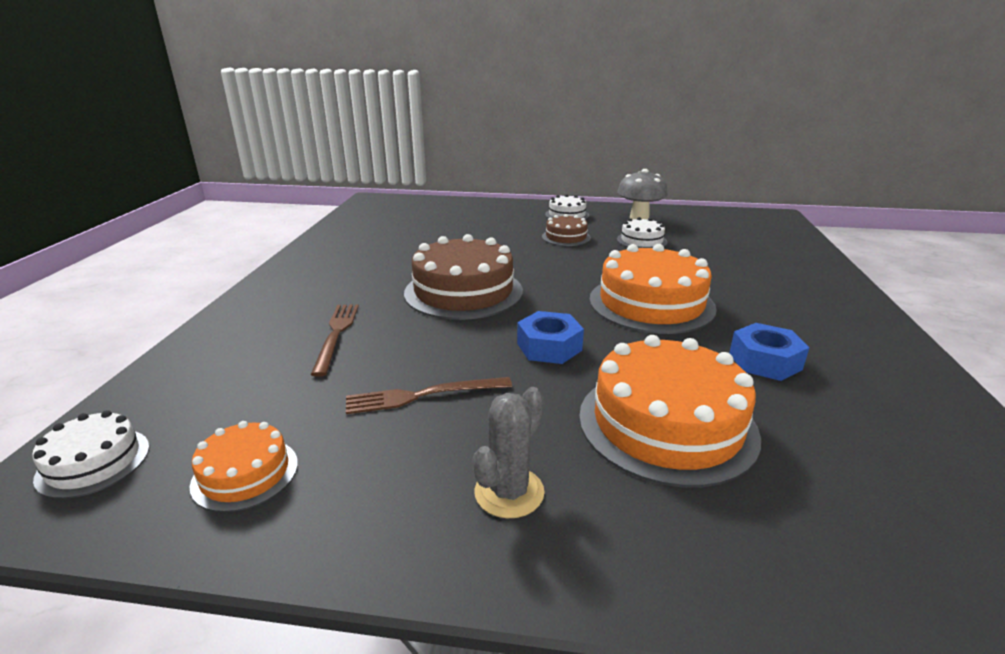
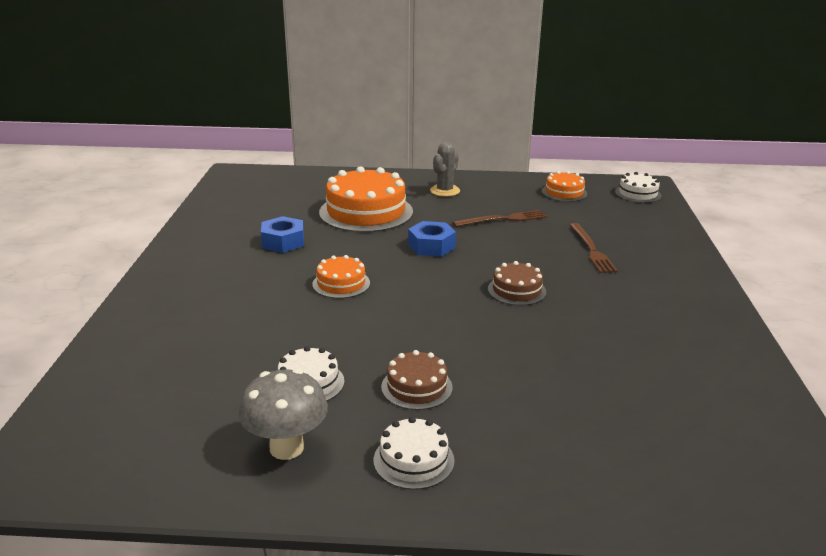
camera: 175 degrees right, 0 degrees up
brown cake [404,234,523,320] -> brown cake [488,261,546,306], size x0.51
orange cake [589,244,717,334] -> orange cake [312,255,370,298], size x0.51

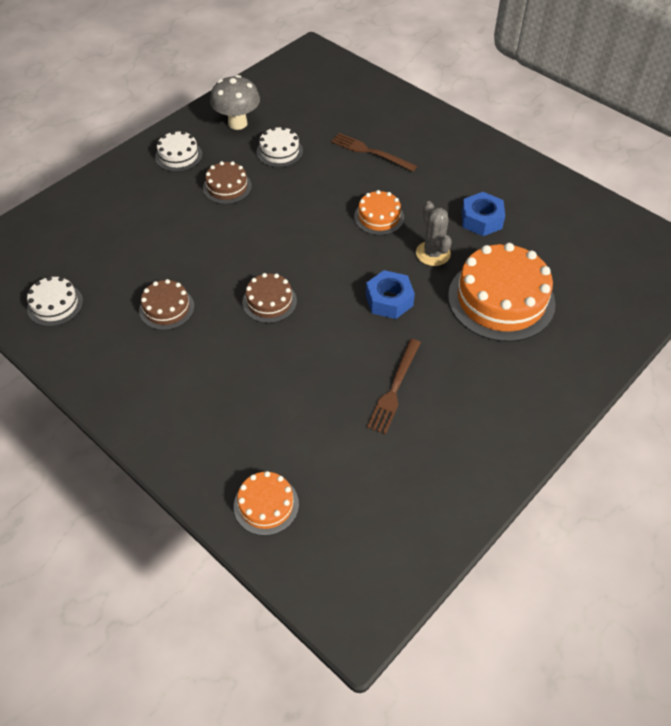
camera: 130 degrees right, 25 degrees up
grey cactus [430,142,460,197] -> grey cactus moved to [416,201,452,266]
orange cake [542,171,587,202] -> orange cake moved to [234,471,299,536]
brown fork [570,223,618,273] -> brown fork moved to [331,133,417,172]
white cake [615,172,662,203] -> white cake moved to [27,276,83,326]
none -> brown cake [139,279,194,330]

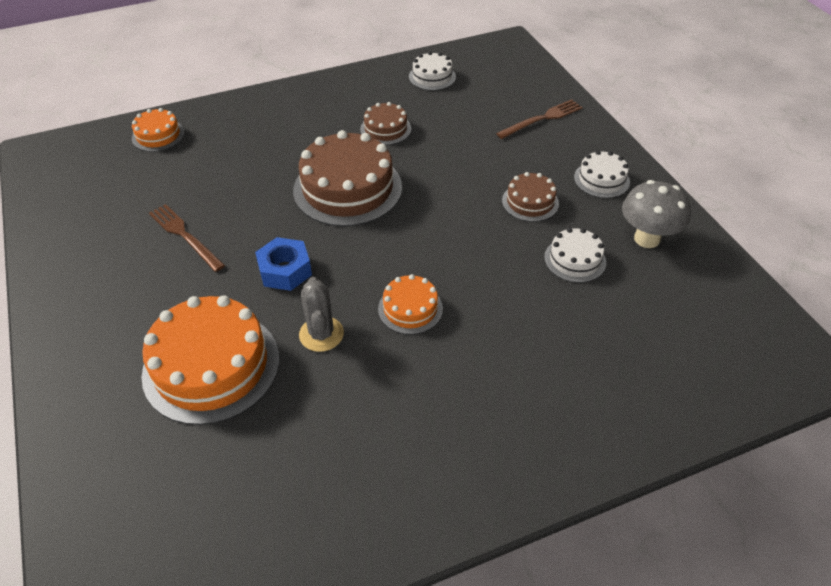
camera: 115 degrees right, 5 degrees down
brown cake [242,273,297,323] -> brown cake [293,130,402,227], size x1.95
brown fork [331,133,417,172] -> brown fork moved to [496,99,583,139]
grey cactus [416,201,452,266] -> grey cactus turned 75 degrees clockwise [299,277,344,352]
blue nut [462,192,505,236] -> none

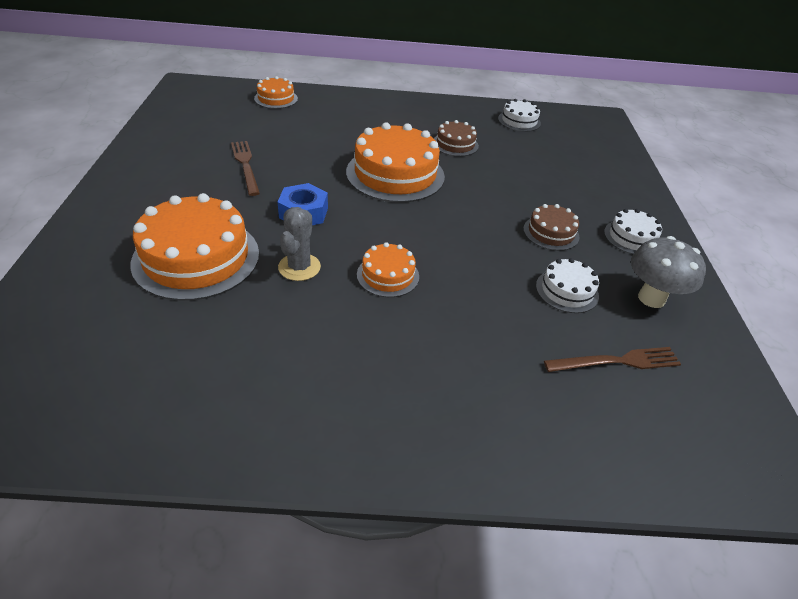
camera: 20 degrees right, 5 degrees down
brown cake [293,130,402,227] -> orange cake [346,122,445,203]
brown fork [496,99,583,139] -> brown fork moved to [544,347,681,372]

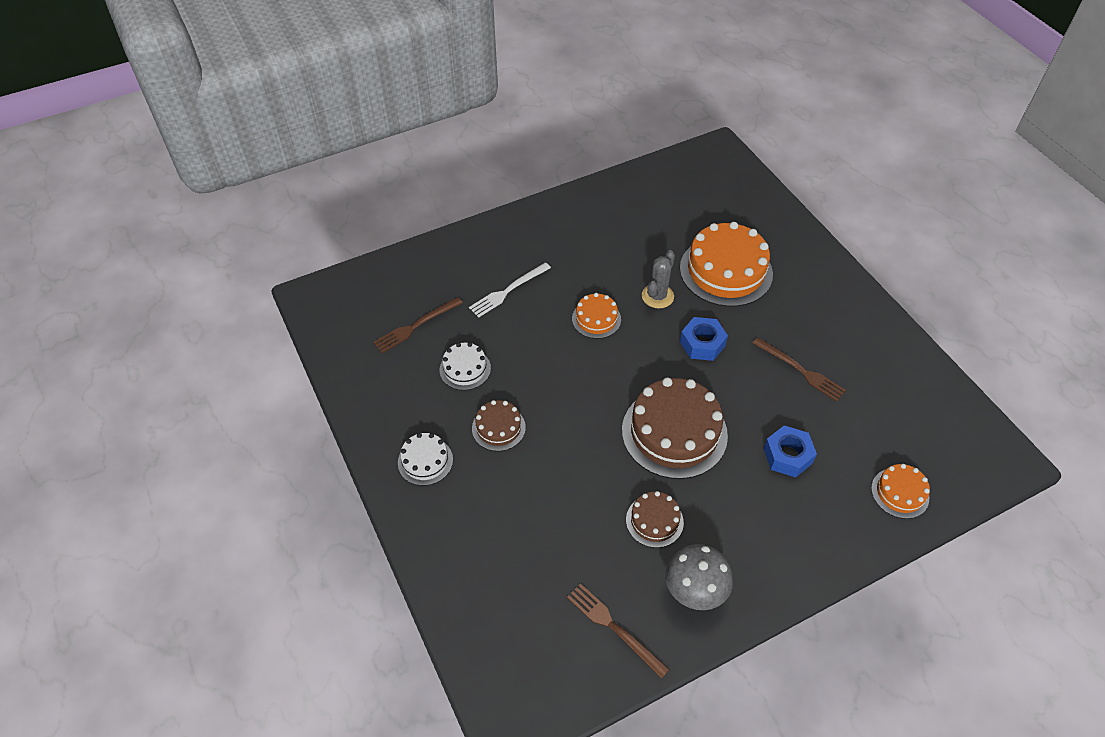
camera: 155 degrees right, 10 degrees up
grey cactus [278,207,321,281] -> grey cactus turned 45 degrees clockwise [642,250,675,309]
orange cake [346,122,445,203] -> brown cake [622,378,728,479]
white cake [498,99,541,132] -> brown fork [567,583,670,679]
grey mushroom [631,236,706,308] -> grey mushroom moved to [666,544,733,610]
none -> white fork [469,262,551,318]
none -> blue nut [763,425,817,478]

